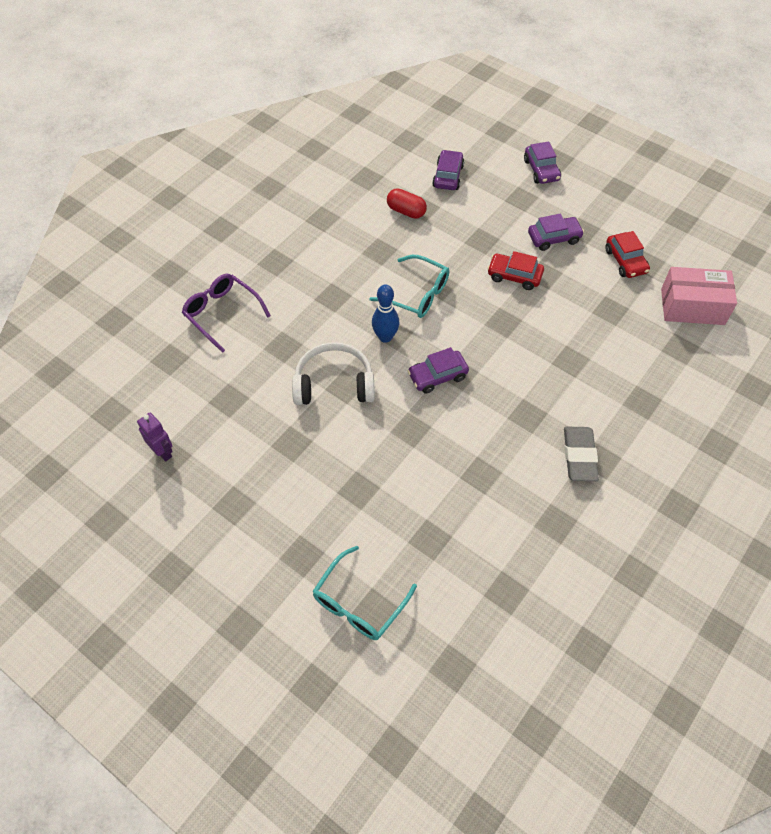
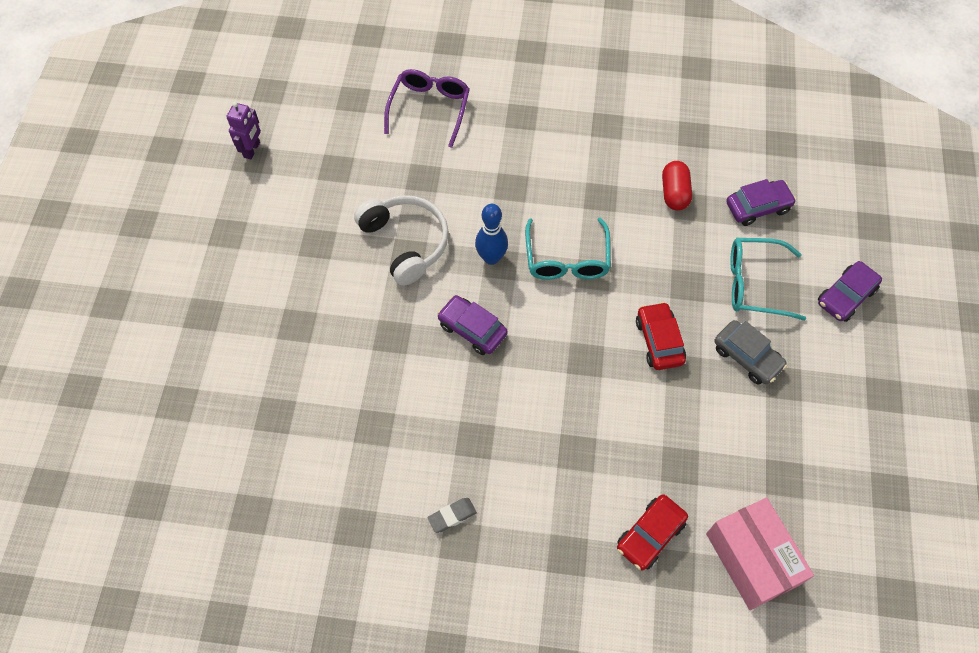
camera: 60 degrees right, 5 degrees up
turquoise glasses [312,546,417,640] -> turquoise glasses moved to [730,238,806,321]
purple car [528,214,584,251] -> grey car [715,320,787,384]
grey eraser [564,427,599,481] -> grey eraser [427,498,477,533], size x0.56
red car [605,231,650,278] -> red car moved to [617,494,688,570]

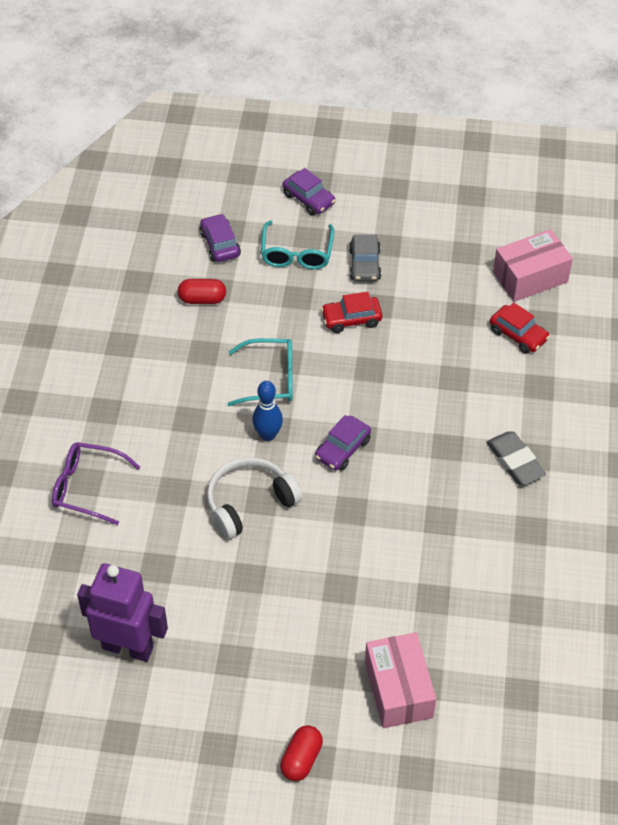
camera: 90 degrees left, 10 degrees down
purple robot [226,102,261,159] -> purple robot [77,563,168,662], size x1.99
grey eraser [427,498,477,533] -> grey eraser [486,431,546,485], size x1.78
grey car [715,320,787,384] -> grey car turned 135 degrees clockwise [349,234,381,281]
none -> red capsule [280,725,323,781]
none -> pink box [365,632,436,728]

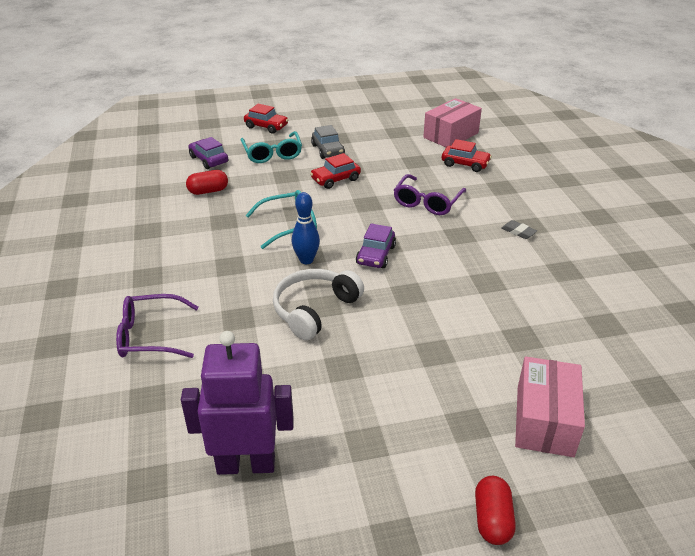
camera: 20 degrees left, 15 degrees down
purple car [283,168,336,216] -> red car [244,104,288,134]
pink box [365,632,436,728] -> pink box turned 45 degrees clockwise [515,356,585,457]
grey eraser [486,431,546,485] -> grey eraser [501,220,537,239], size x0.56
none -> purple glasses [394,174,466,215]

